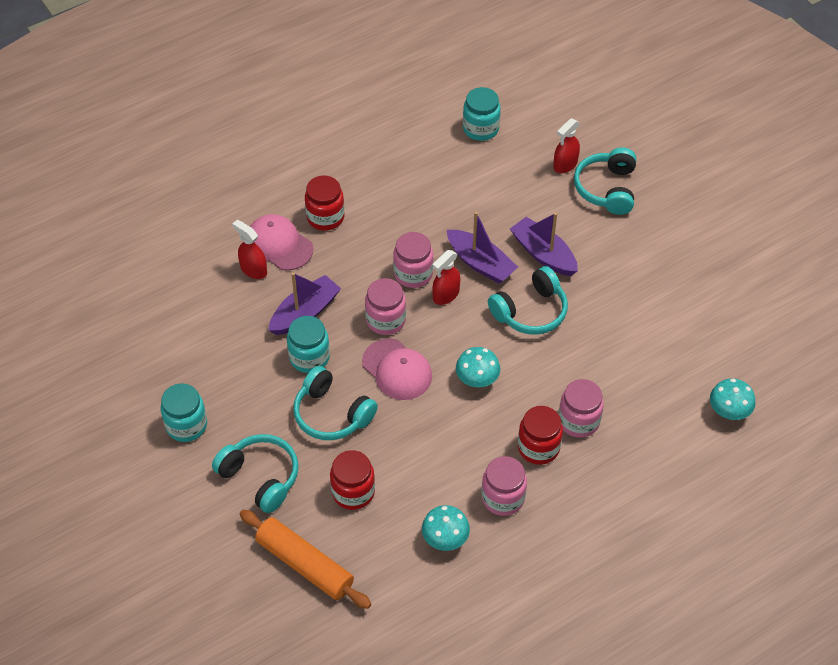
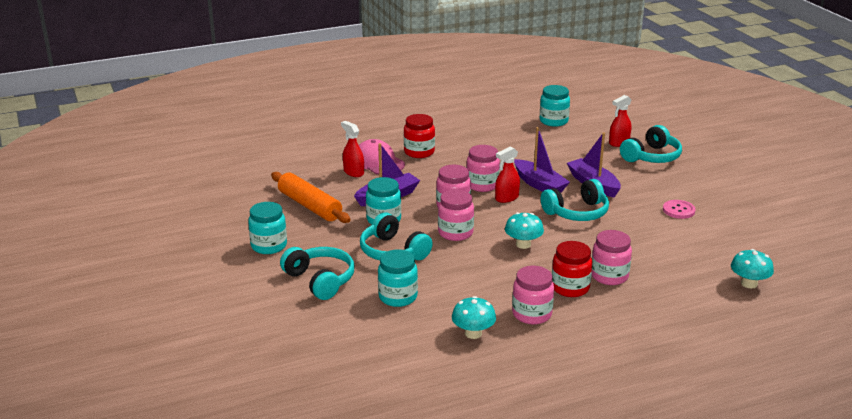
camera: 10 degrees right, 25 degrees down
orange rolling pin [240,510,371,609] -> orange rolling pin moved to [271,172,351,223]
red jar [330,450,375,510] -> turquoise jar [378,249,418,307]
pink cap [362,339,432,400] -> pink jar [438,189,474,241]
turquoise headphones [574,148,636,215] -> turquoise headphones turned 150 degrees counterclockwise [620,125,682,163]
none -> pink button [663,200,696,219]

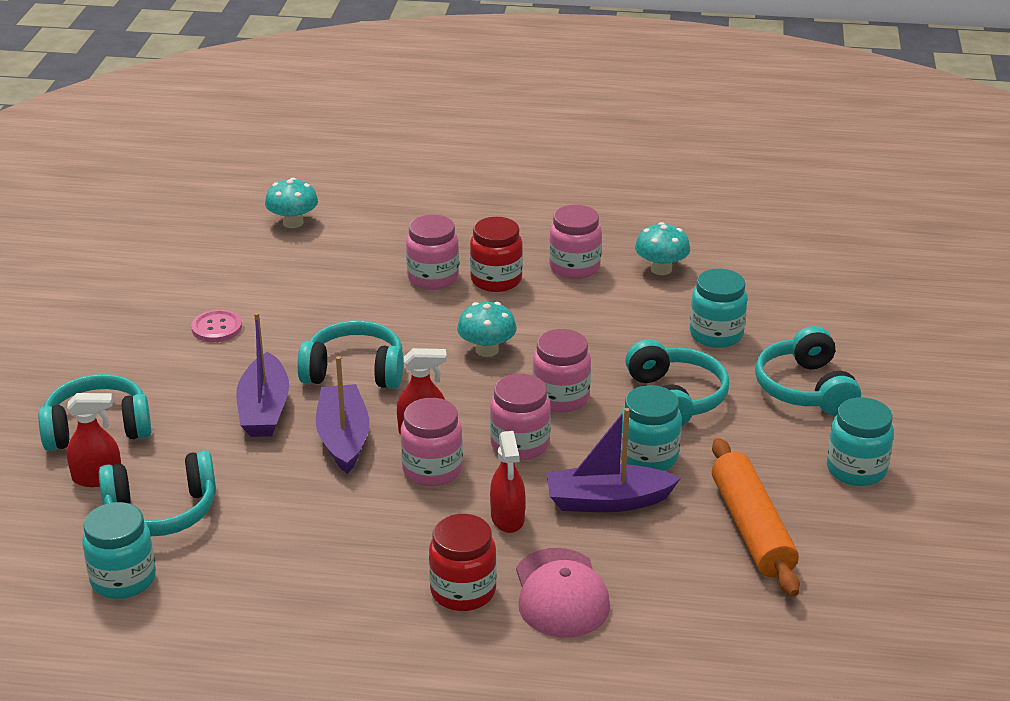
camera: 150 degrees left, 5 degrees up
red spray bottle [341,121,364,177] -> red spray bottle moved to [490,431,526,533]
none -> turquoise headphones [99,451,216,536]

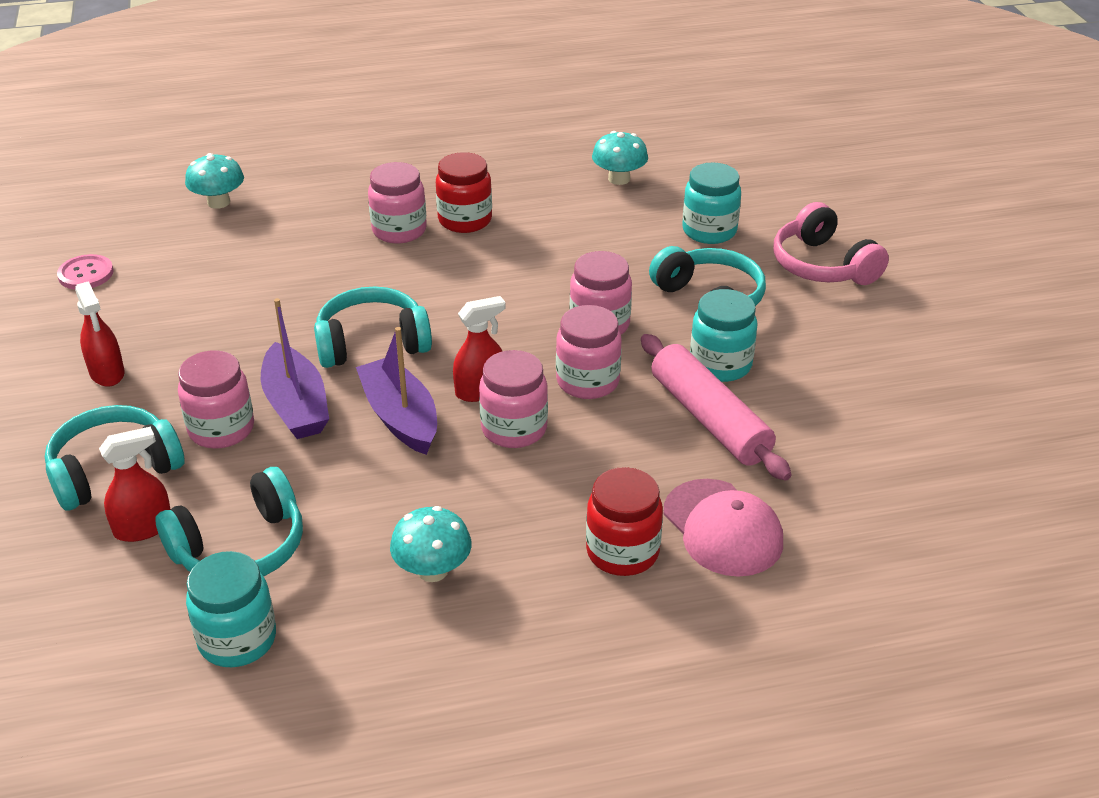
camera: 20 degrees left, 5 degrees up
pink button [191,310,242,342] -> pink button moved to [57,254,114,290]
turquoise mushroom [457,302,517,357] -> turquoise mushroom moved to [390,506,472,582]
red spray bottle [490,431,526,533] -> red spray bottle moved to [75,281,125,387]
purple boat [546,408,681,512] -> pink rolling pin [641,334,792,481]
pink jar [549,205,602,279] -> pink jar moved to [178,350,254,449]
orange rolling pin [712,438,800,597] -> none
turquoise headphones [755,326,861,416] -> pink headphones [773,202,889,285]
turquoise jar [827,397,894,486] -> none

